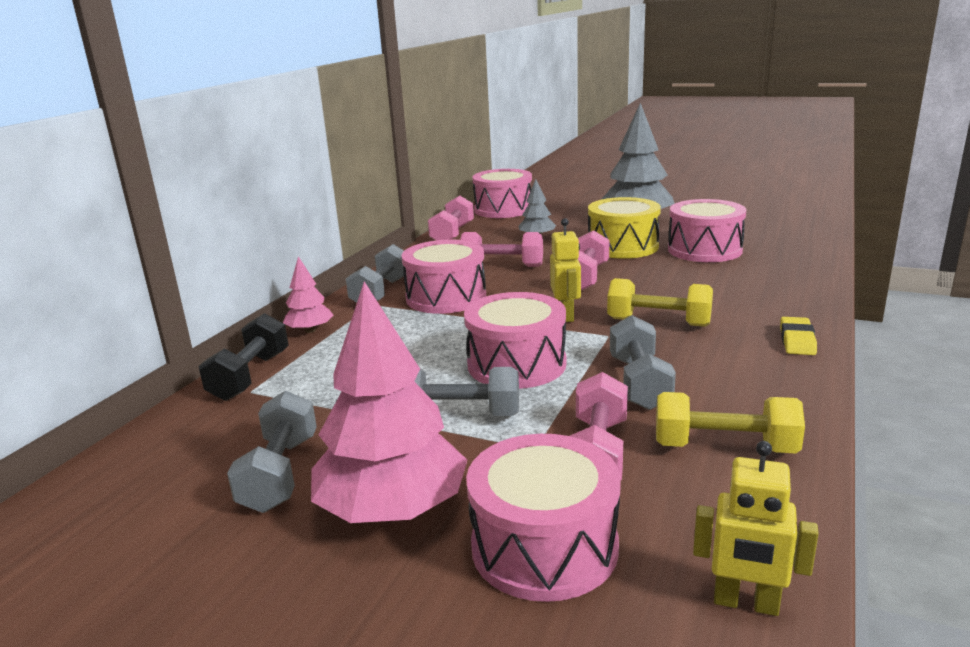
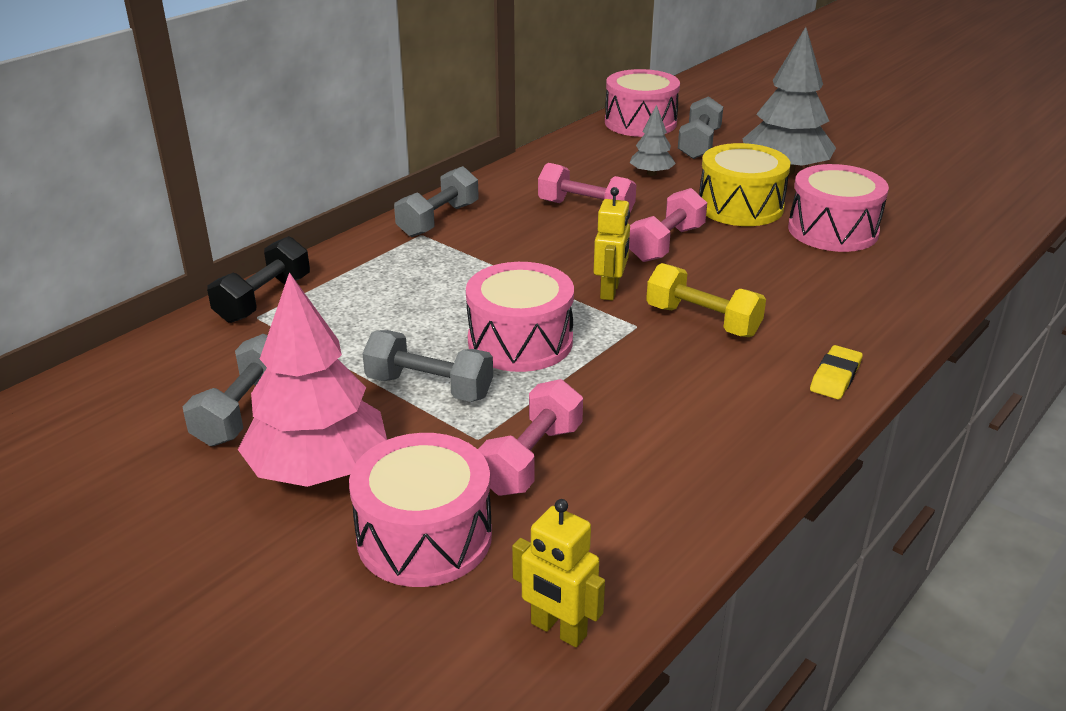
camera: 15 degrees right, 10 degrees up
pink tree [283,257,334,333] -> none
pink drum [402,240,486,314] -> none
pink dumbbell [428,195,474,240] -> none
grey dumbbell [610,315,676,410] -> grey dumbbell moved to [678,96,723,159]
yellow dumbbell [656,392,805,454] -> none

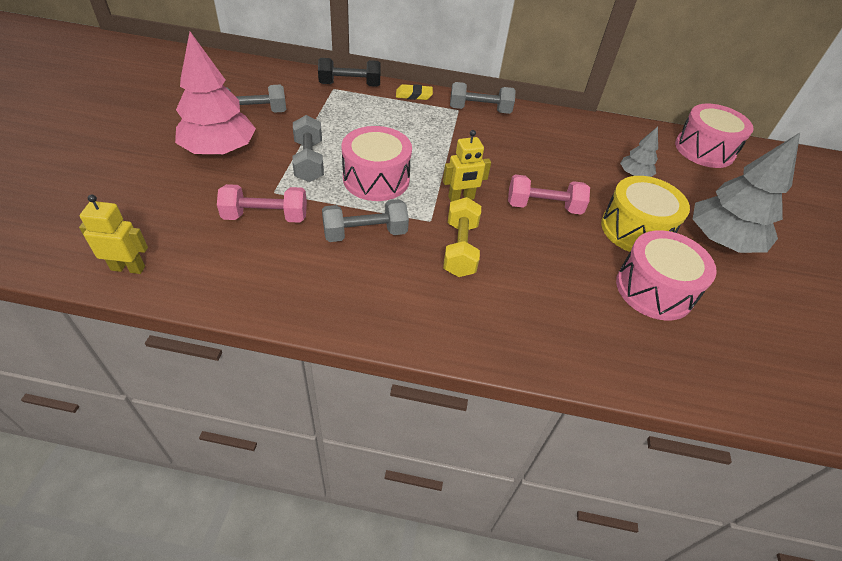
camera: 55 degrees right, 15 degrees up
pink drum [349,433,492,587] -> none
yellow robot [512,499,605,648] -> yellow robot turned 90 degrees clockwise [79,194,148,274]
pink dumbbell [538,163,636,213] -> none
grey dumbbell [678,96,723,159] -> grey dumbbell moved to [322,199,409,242]
yellow eraser [810,345,863,399] -> yellow eraser moved to [396,84,433,100]

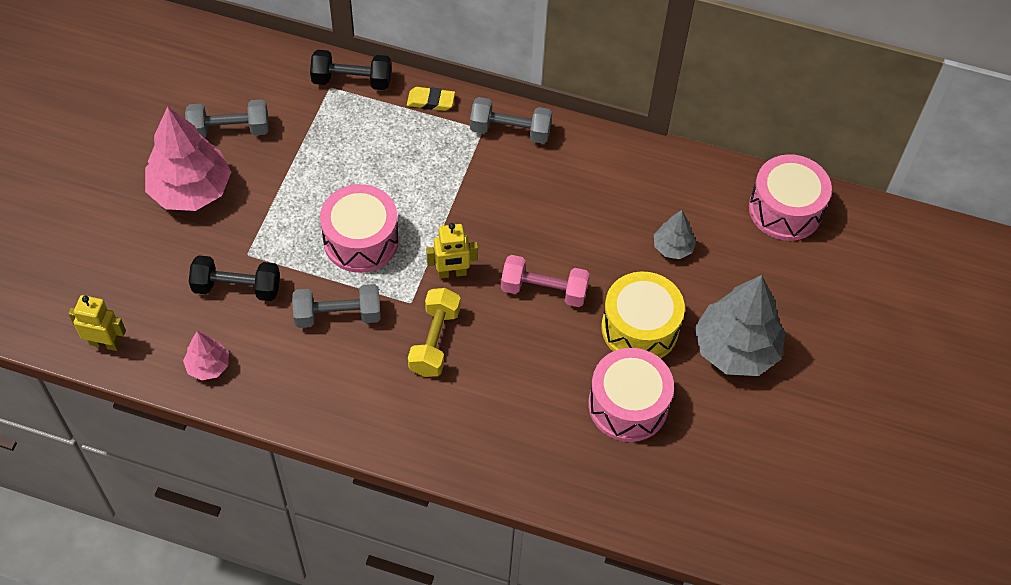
camera: 10 degrees right, 10 degrees up
pink dumbbell [217,184,307,223] -> black dumbbell [189,255,280,301]
grey dumbbell [292,115,324,182] -> none
none -> pink tree [183,331,229,381]

